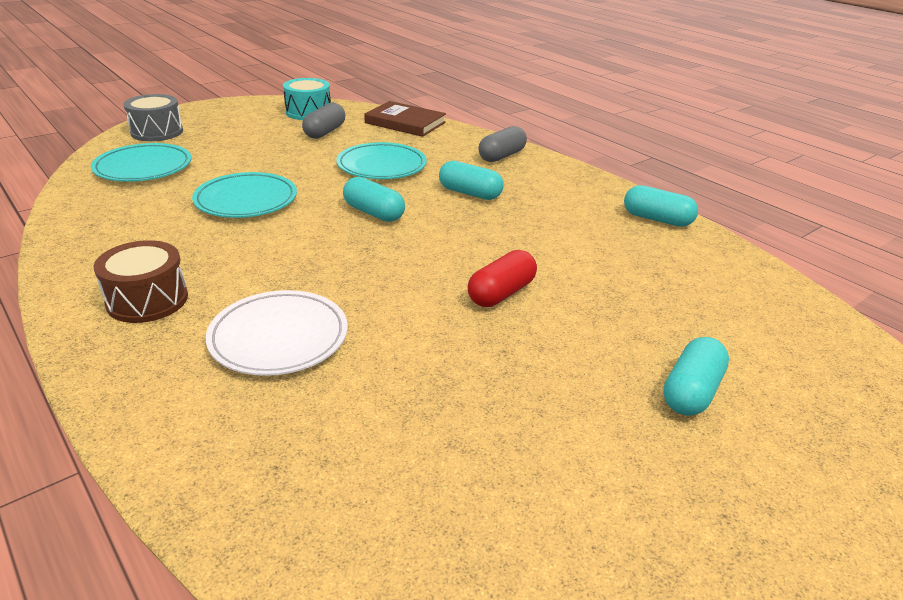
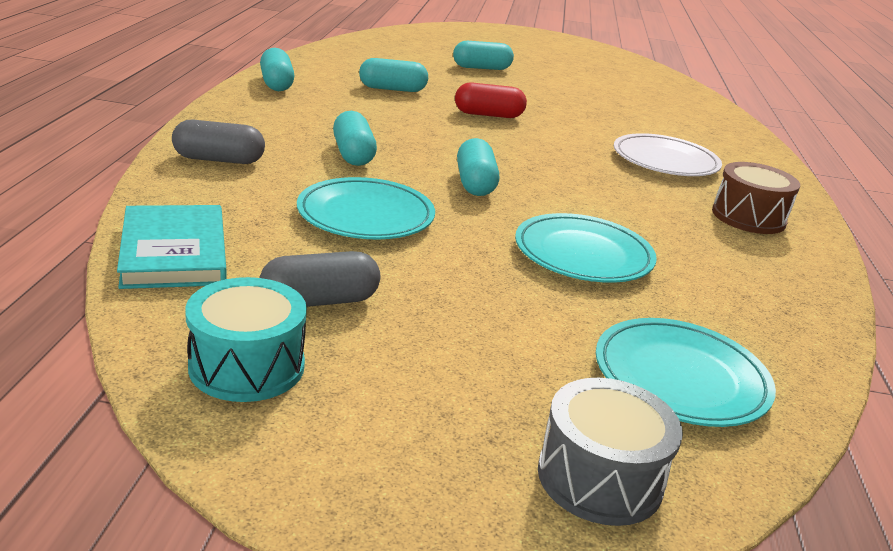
camera: 135 degrees left, 5 degrees down
brown book [364,101,446,137] -> turquoise book [117,205,227,289]
none -> turquoise capsule [359,58,428,92]

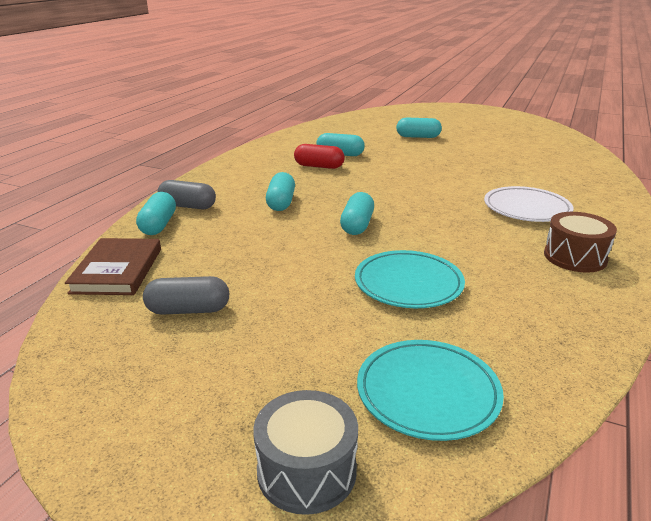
camera: 20 degrees right, 0 degrees up
turquoise book [117,205,227,289] -> brown book [65,238,161,295]
turquoise drum [185,277,307,402] -> none
turquoise capsule [260,48,294,91] -> turquoise capsule moved to [136,192,176,235]
turquoise plate [297,177,435,239] -> none
red capsule [455,82,527,118] -> red capsule moved to [294,144,345,169]

